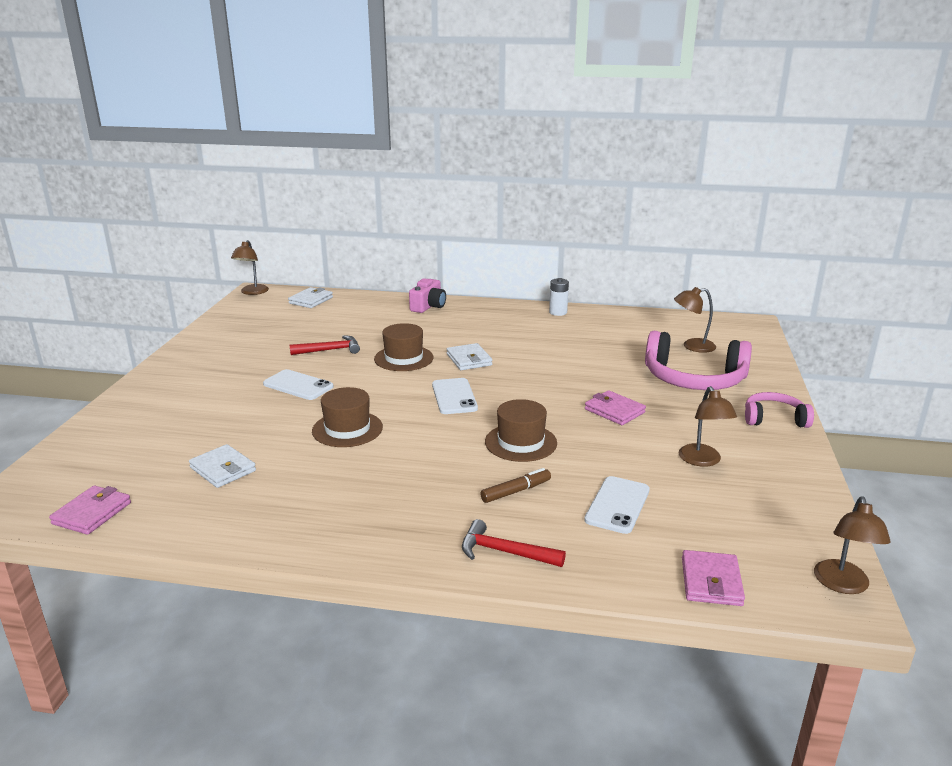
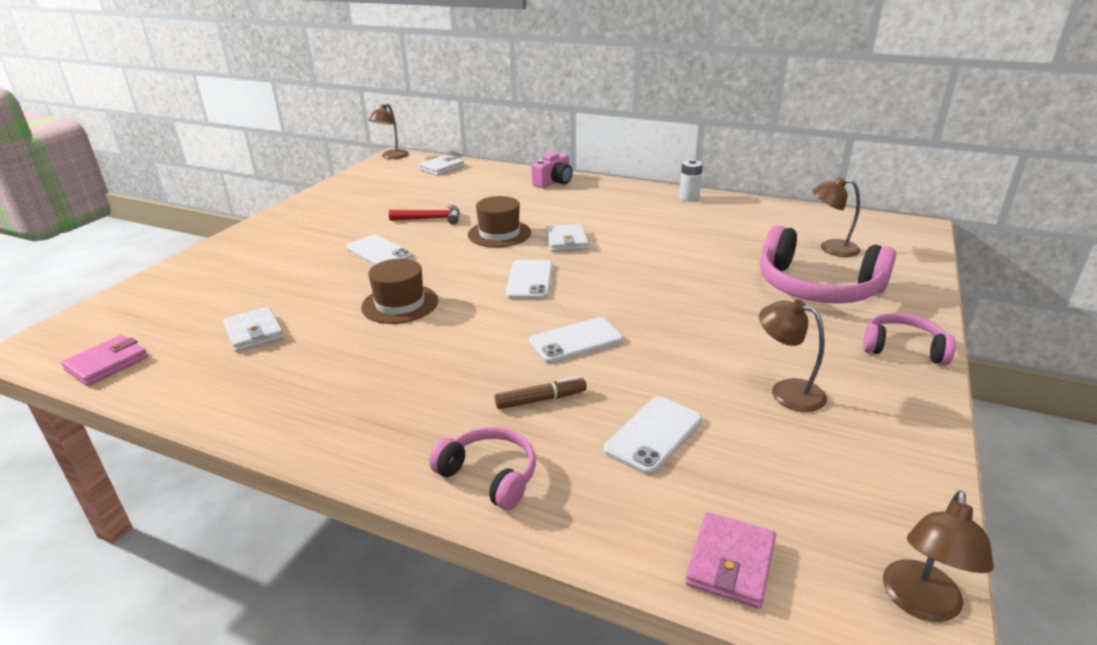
camera: 15 degrees right, 5 degrees up
red hammer [462,519,566,567] -> pink headphones [429,427,536,510]
brown hat [485,399,557,462] -> white phone [529,317,623,363]
pink wallet [585,390,646,425] -> none
brown lamp [679,386,737,467] -> brown lamp turned 120 degrees clockwise [759,299,827,412]

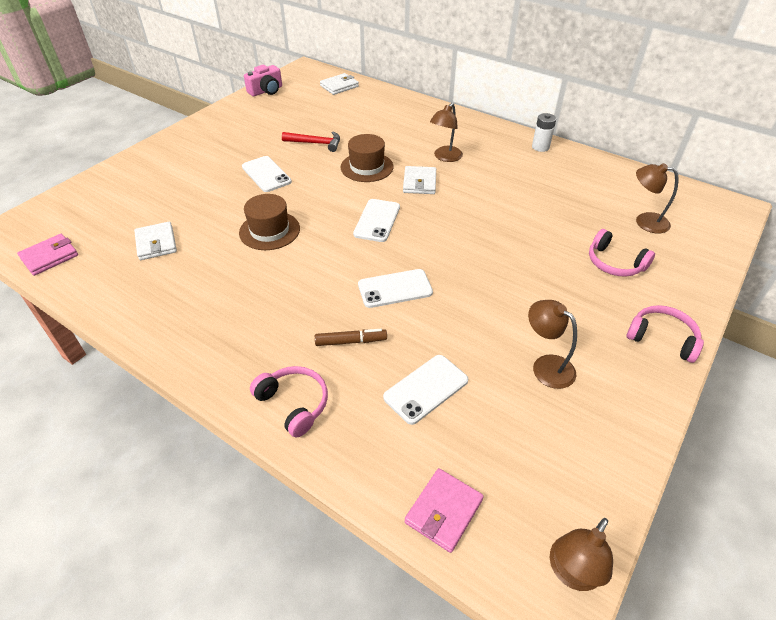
camera: 10 degrees right, 15 degrees up
brown lamp [369,103,409,159] -> brown lamp moved to [430,103,463,162]
pink camera [531,152,573,188] -> pink camera moved to [244,65,282,96]
pink headphones [760,225,896,304] -> pink headphones [589,229,655,277], size x0.55

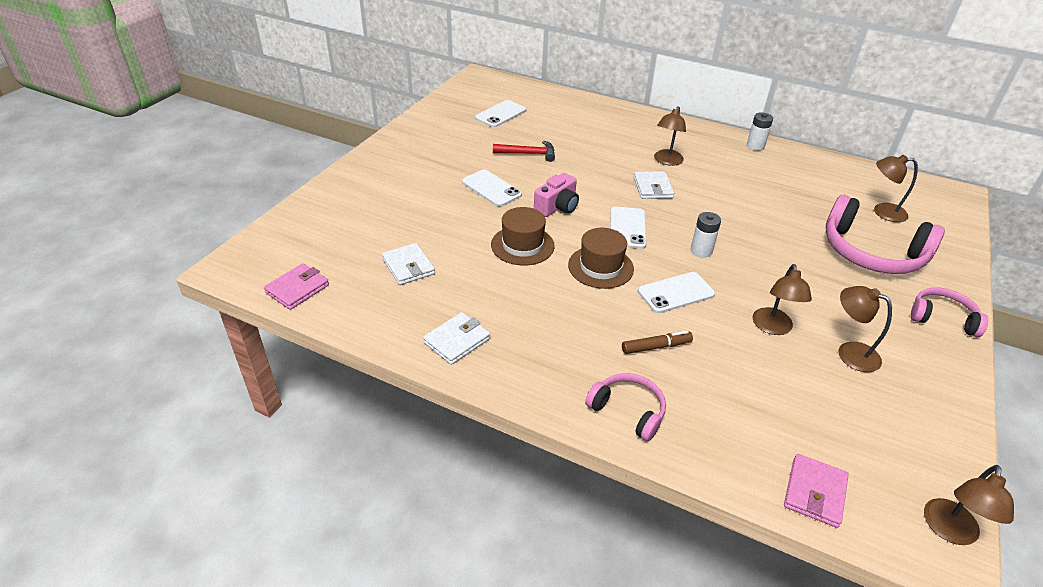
camera: 10 degrees left, 5 degrees down
pink camera [244,65,282,96] -> pink camera moved to [534,173,579,217]
white wallet [320,73,359,95] -> white wallet moved to [423,312,490,365]
brown hat [341,134,394,182] -> brown hat moved to [568,228,634,289]
white phone [383,355,468,425] -> white phone moved to [475,100,526,127]
pink headphones [589,229,655,277] -> pink headphones [826,195,945,274], size x1.81
none -> white battery [691,212,721,258]
none -> brown lamp [753,264,812,335]

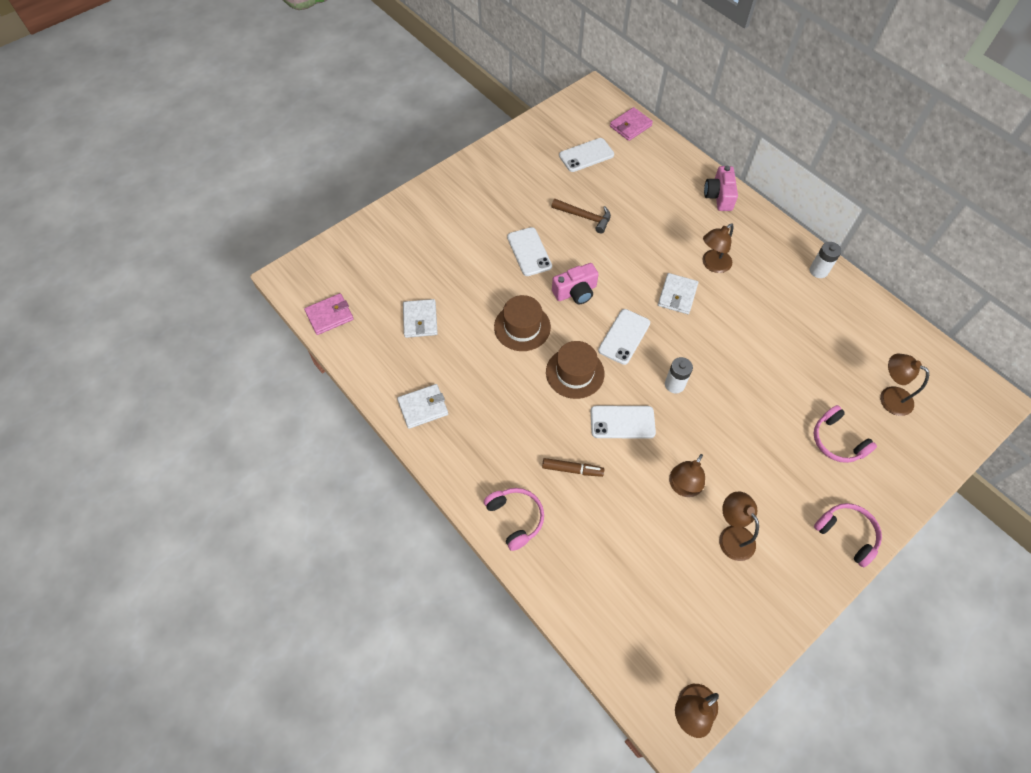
camera: 25 degrees right, 20 degrees up
red hammer [493,141,555,162] -> brown hammer [551,199,611,234]
pink wallet [784,454,849,528] -> pink wallet moved to [610,107,653,141]
pink headphones [826,195,945,274] -> pink headphones [814,405,877,463], size x0.55
none -> pink camera [704,166,738,211]

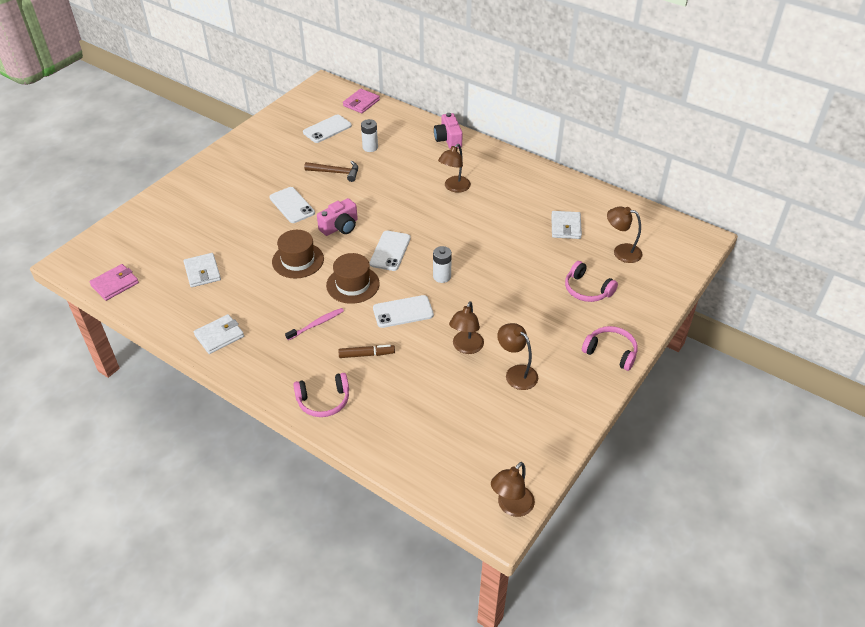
camera: 15 degrees left, 15 degrees down
pink headphones [484,488,544,551] -> pink headphones turned 120 degrees clockwise [293,373,349,417]
white wallet [658,273,698,314] -> white wallet moved to [551,211,582,239]
white battery [810,242,842,278] -> white battery moved to [361,119,378,152]
none -> pink toothbrush [285,308,344,340]

